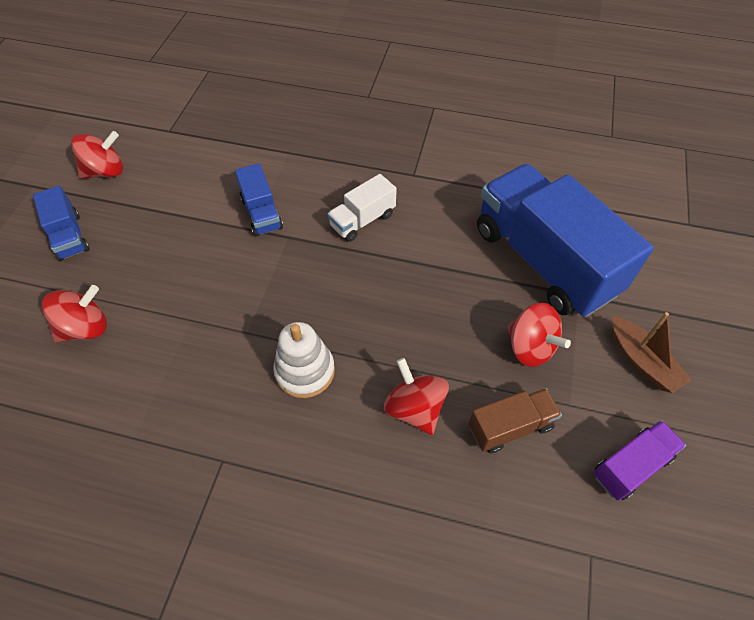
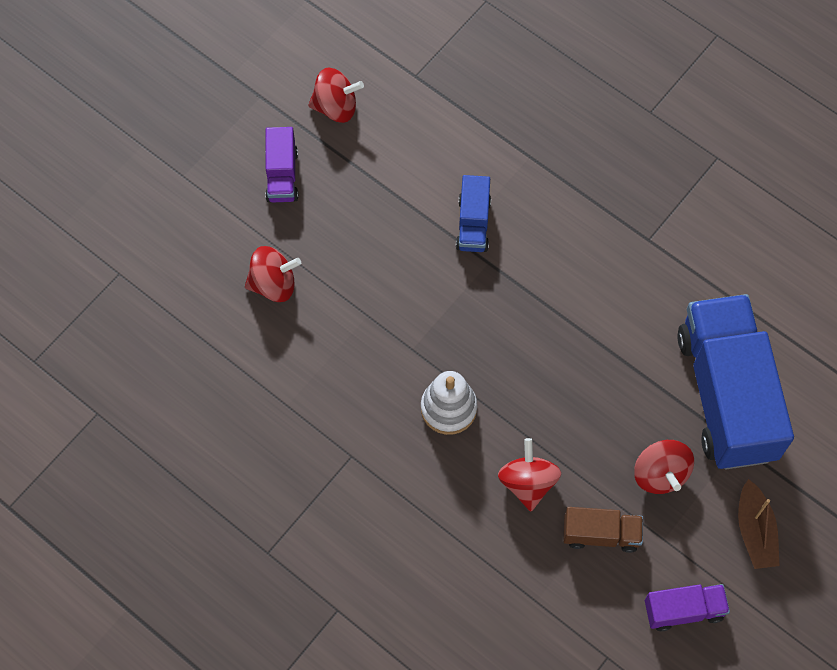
camera: 25 degrees right, 10 degrees up
blue truck [33,186,90,261] -> purple truck [265,127,298,203]
white truck [328,174,397,242] -> none

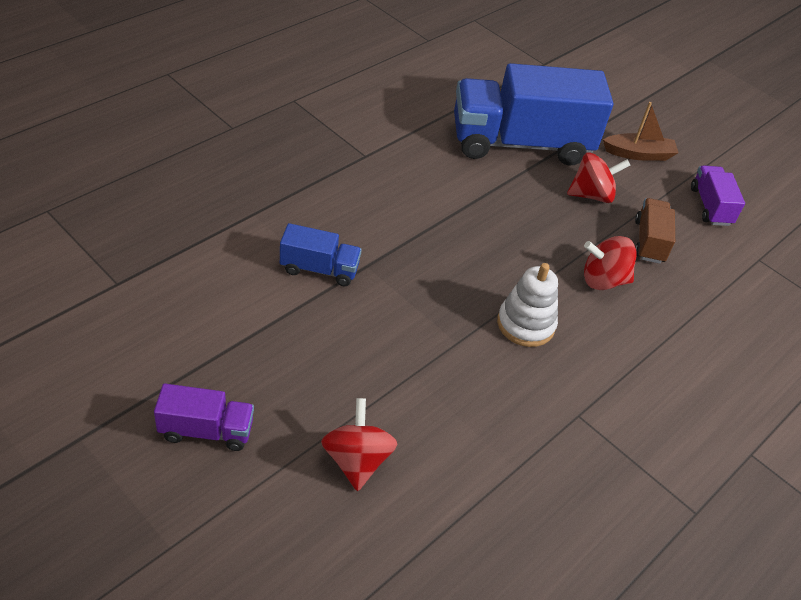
camera: 90 degrees left, 20 degrees down
red spinning top [308,67,364,123] -> none

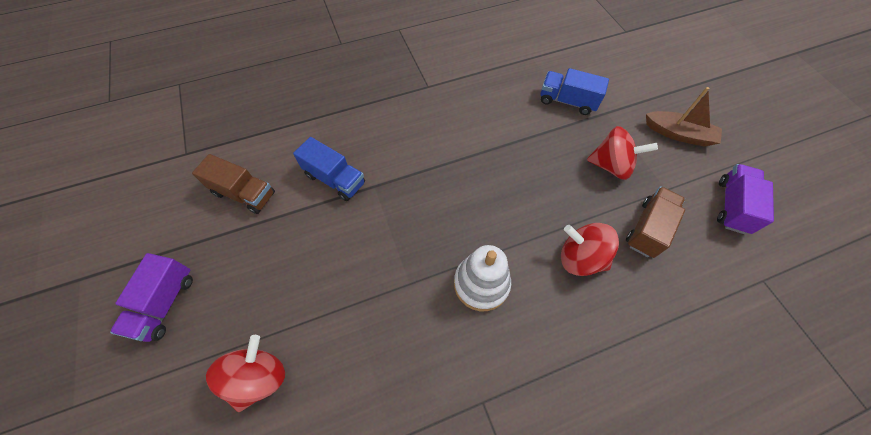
camera: 30 degrees right, 15 degrees up
purple truck [154,384,254,451] -> purple truck turned 75 degrees clockwise [110,253,193,342]
blue truck [454,63,613,166] -> blue truck [540,68,609,115], size x0.45
none -> brown truck [192,154,275,214]

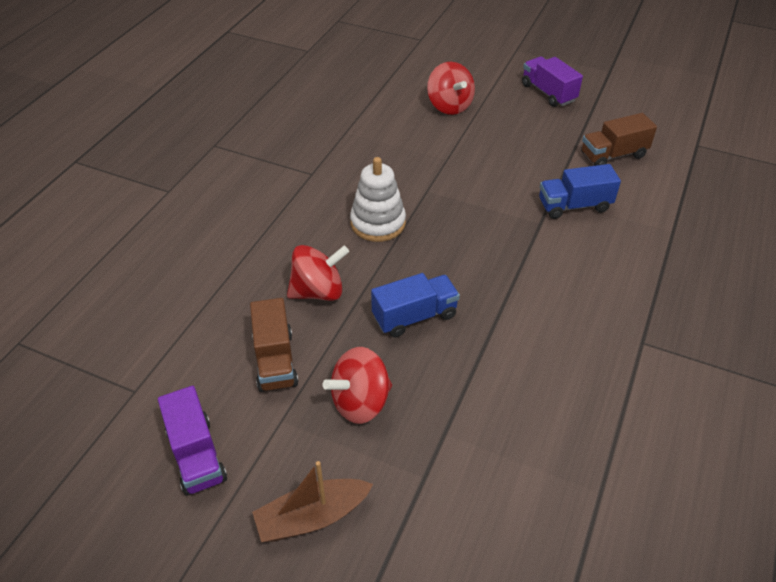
camera: 135 degrees right, 15 degrees down
blue truck [540,68,609,115] -> blue truck moved to [371,273,460,337]

